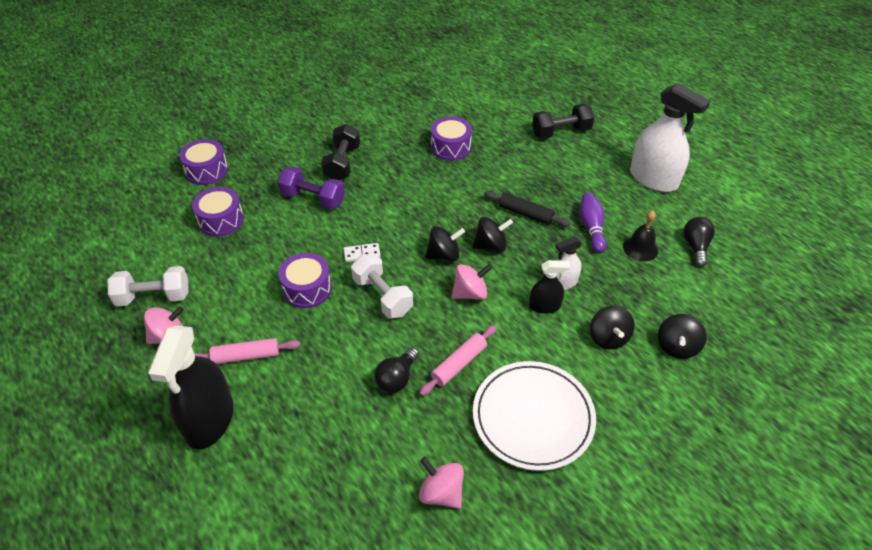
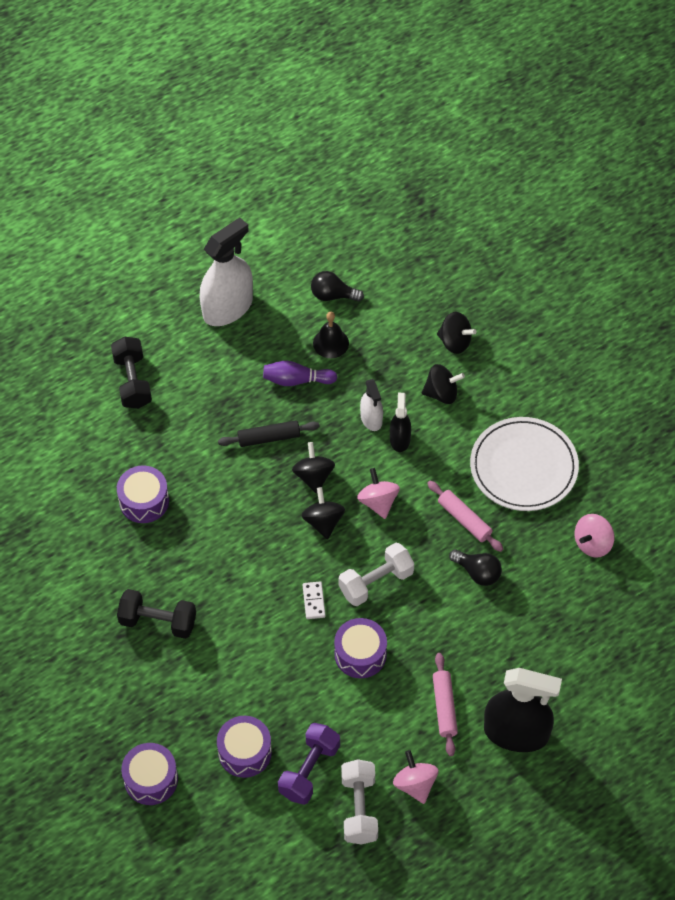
camera: 85 degrees left, 10 degrees up
purple dumbbell [278,166,345,210] -> purple dumbbell moved to [278,723,340,805]
black rolling pin [484,191,570,227] -> black rolling pin turned 45 degrees clockwise [218,420,320,447]

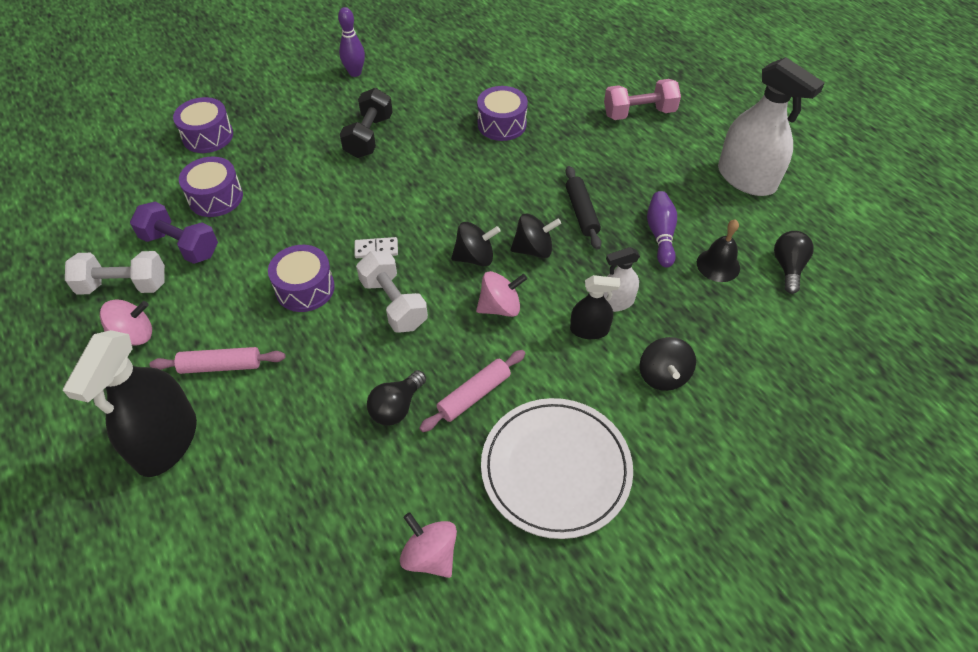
camera: 90 degrees right, 5 degrees down
black dumbbell [111,336,152,409] -> pink dumbbell [604,79,681,120]
black spinning top [437,312,477,354] -> none
none -> purple bowling pin [338,7,365,77]

